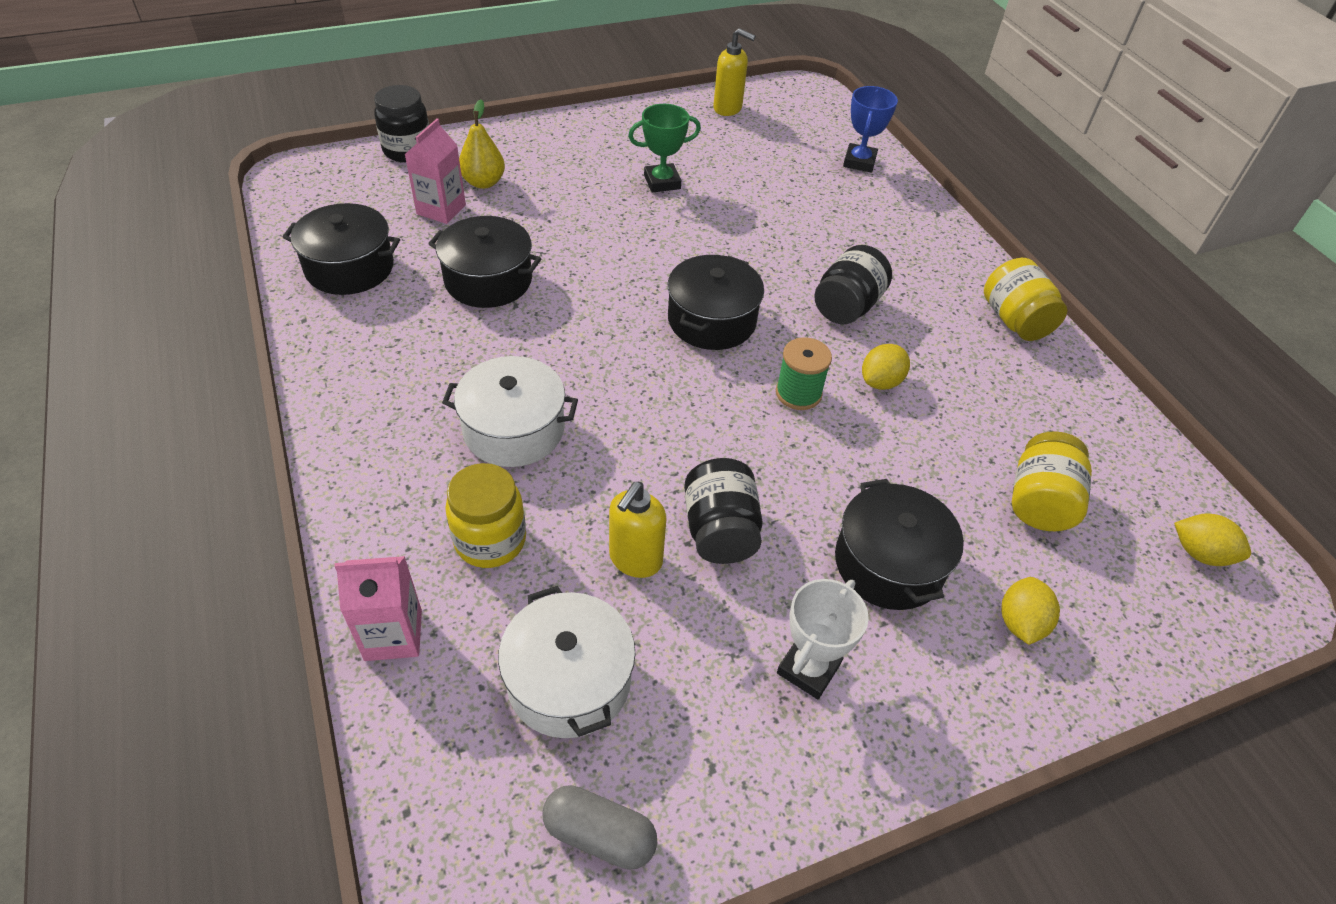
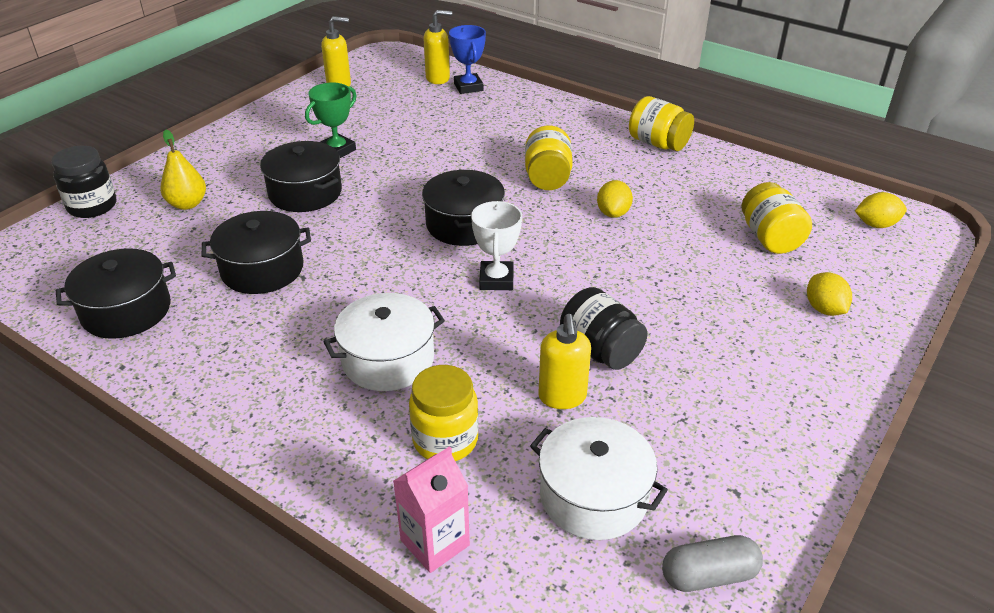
camera: 30 degrees left, 10 degrees down
pink carton [404,118,466,224] -> none
green spool [776,337,832,410] -> none
white trophy [777,579,869,699] -> white trophy moved to [471,201,522,290]
black jar [814,245,892,324] -> yellow jar [525,125,573,190]
black pot [835,479,964,610] -> black pot moved to [260,141,342,212]
none -> yellow soap dispenser [424,10,452,84]

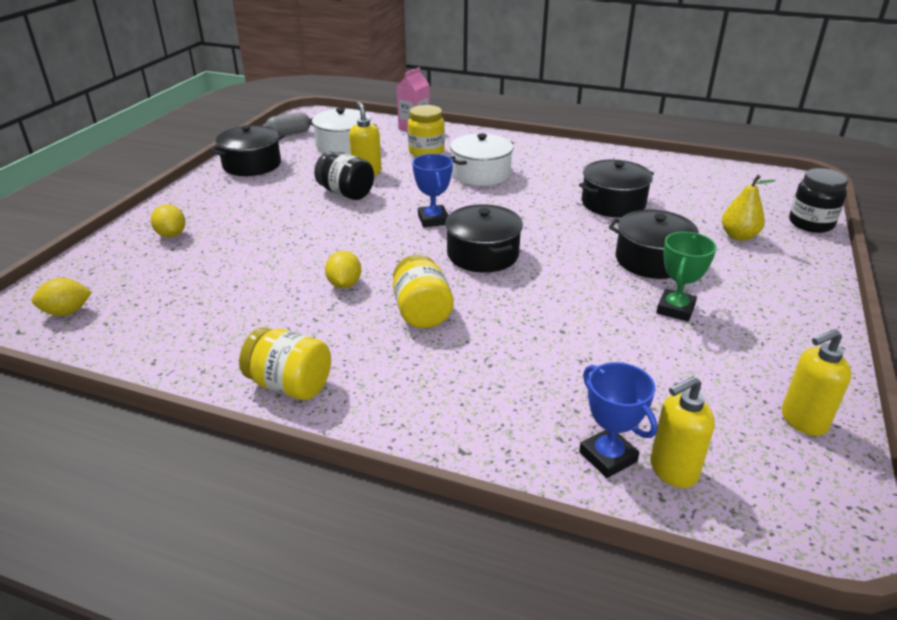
camera: 165 degrees right, 5 degrees down
black pot [56,248,176,339] -> black pot moved to [210,125,285,176]
white trophy [471,201,522,290] -> blue trophy [412,154,453,227]
yellow jar [742,182,812,254] -> none

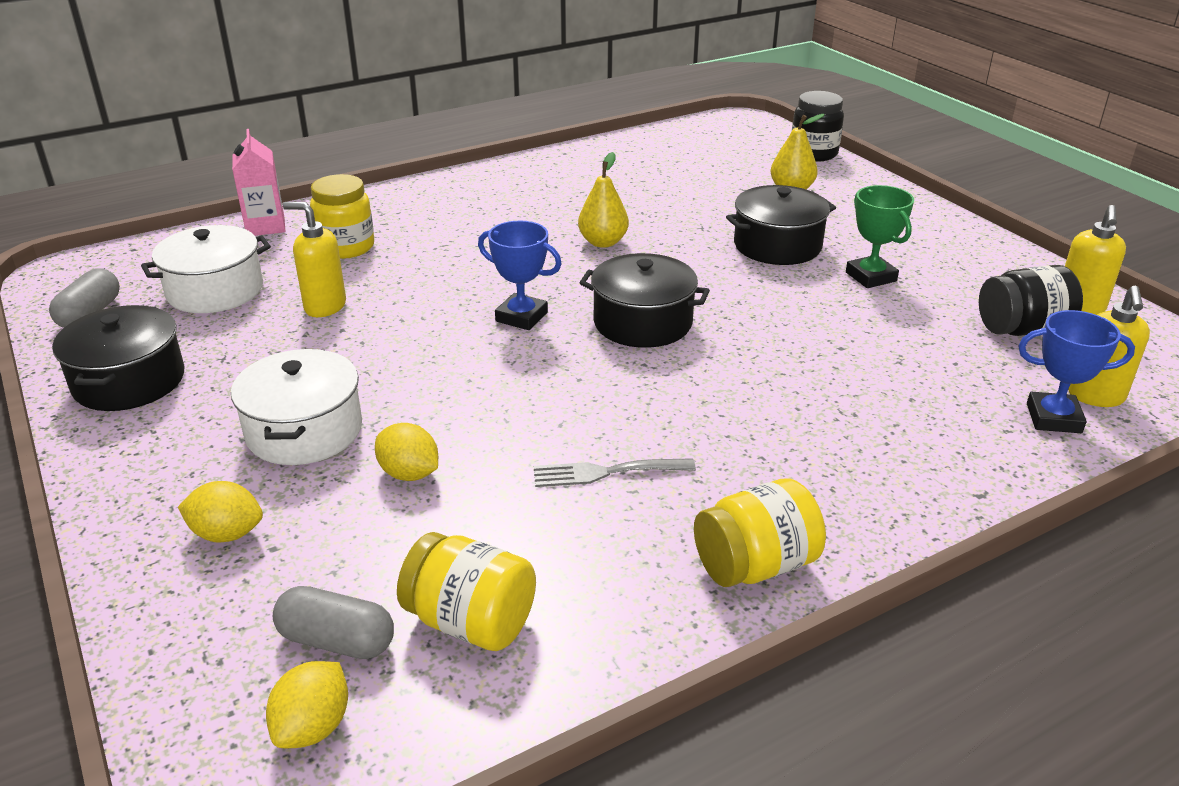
camera: 50 degrees left, 0 degrees up
black jar [314,152,374,200] -> black jar moved to [979,265,1083,336]
yellow lemon [325,251,361,288] -> yellow lemon moved to [375,423,438,481]
yellow jar [393,255,453,328] -> yellow jar moved to [397,532,536,651]
white pot [450,134,514,186] -> white pot moved to [231,349,362,465]
black pot [579,160,654,217] -> none
none -> grey capsule [273,586,394,659]
none -> grey fork [534,458,696,487]
none -> yellow pear [578,152,629,248]

